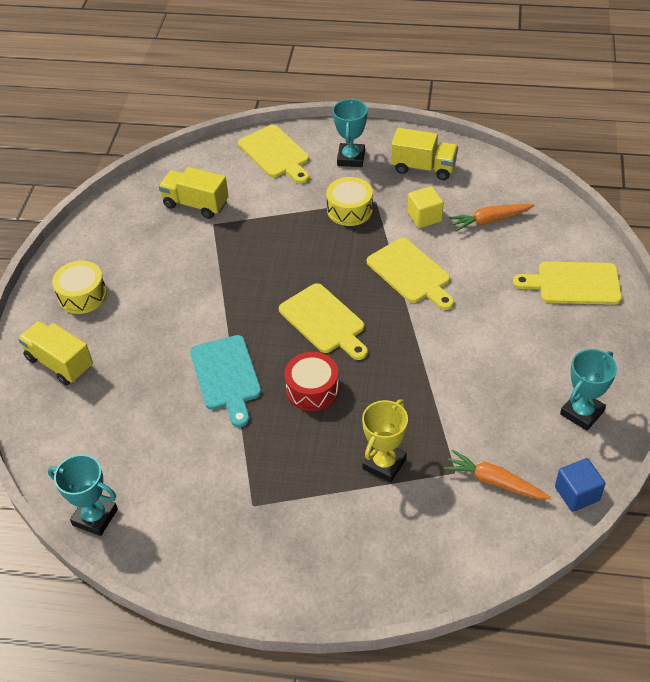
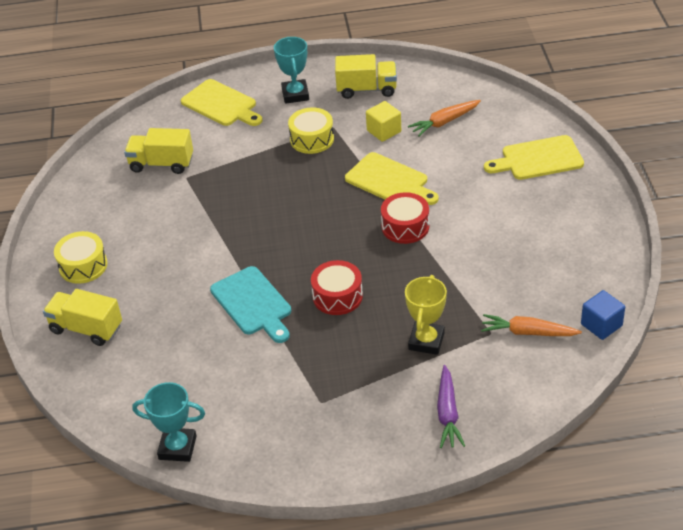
camera: 15 degrees left, 5 degrees down
yellow cutting board [279,283,368,360] -> none
turquoise trophy [560,349,617,431] -> none
none -> red drum [381,192,429,244]
none -> purple carrot [437,365,465,448]

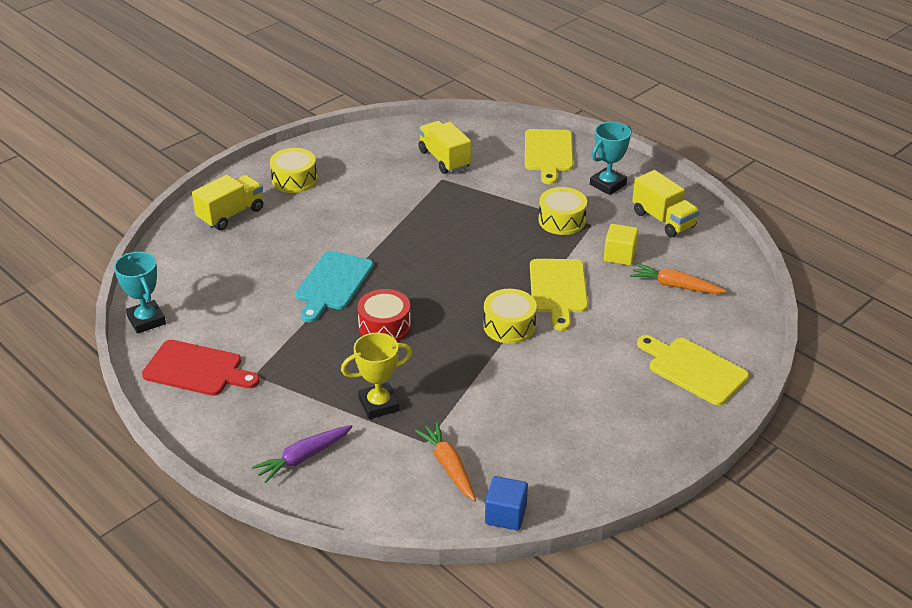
camera: 50 degrees right, 5 degrees down
yellow truck [43,289,122,346] -> yellow truck turned 60 degrees clockwise [192,175,263,230]
red drum [381,192,429,244] -> yellow drum [483,289,537,344]
none -> red cutting board [142,340,260,396]

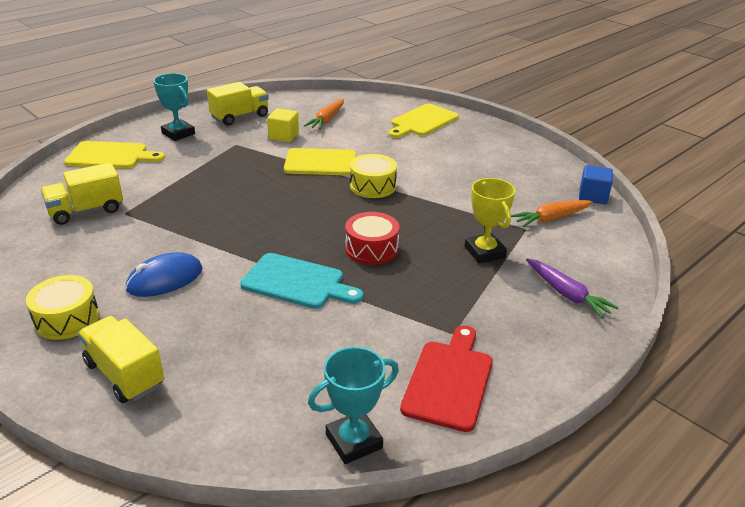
camera: 90 degrees left, 5 degrees down
yellow drum [538,187,587,235] -> none
none -> blue mouse [125,252,203,297]

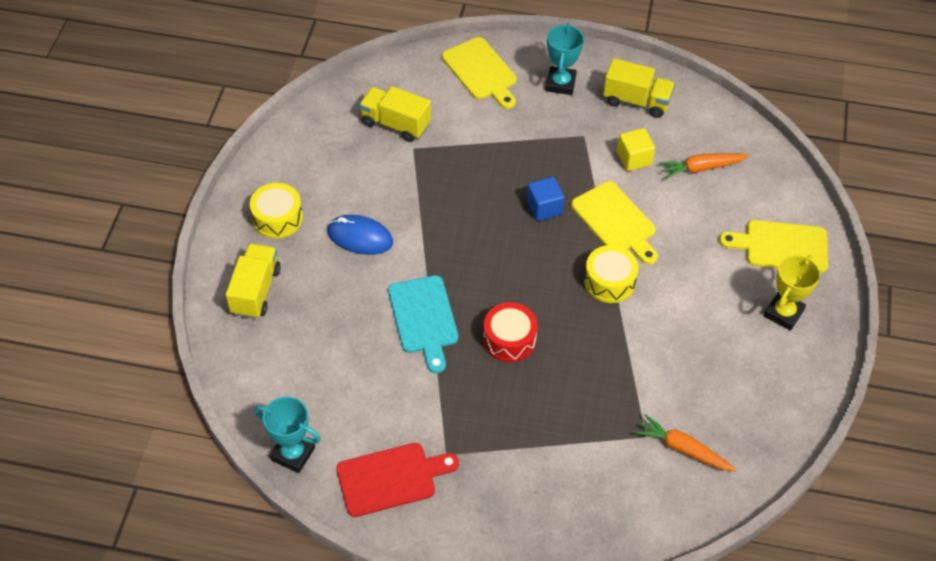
camera: 55 degrees right, 20 degrees up
yellow trophy [465,178,515,263] -> yellow trophy moved to [764,255,820,331]
purple carrot [526,259,619,319] -> none
blue cube [579,165,613,204] -> blue cube moved to [527,177,565,221]

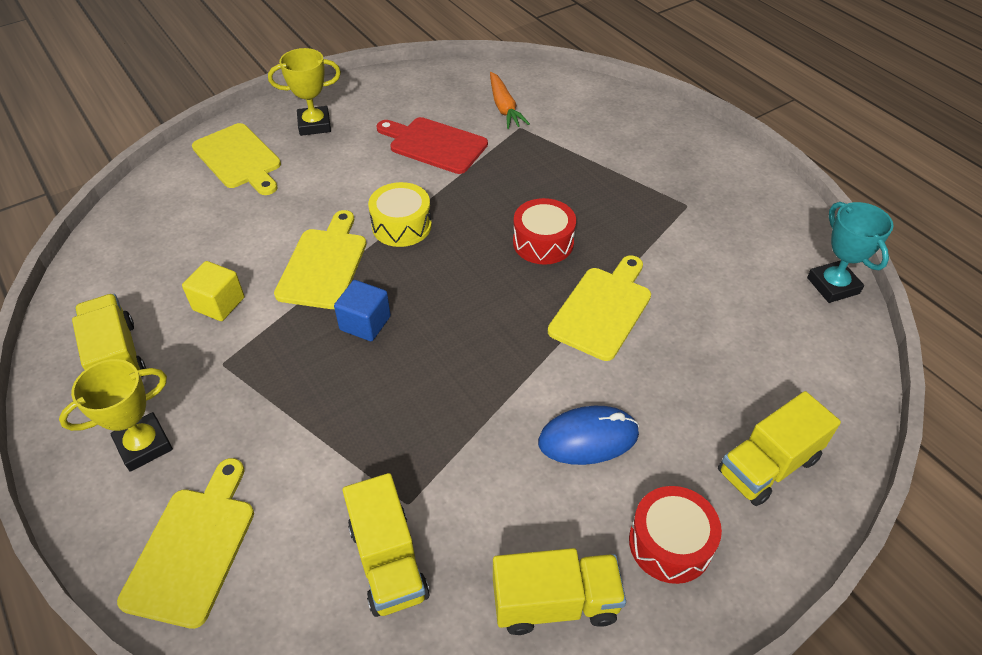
camera: 135 degrees left, 5 degrees down
yellow drum [250,183,303,239] -> red drum [629,486,722,584]
blue mouse [327,215,393,255] -> blue mouse turned 75 degrees counterclockwise [538,406,639,465]
red cutting board [336,443,459,517] -> red cutting board moved to [377,117,488,174]
turquoise cutting board [388,275,458,373] -> yellow cutting board [548,255,651,361]
turquoise trophy [546,23,584,95] -> yellow trophy [59,359,173,472]
orange carrot [659,153,749,179] -> none
none -> yellow truck [493,548,626,635]

